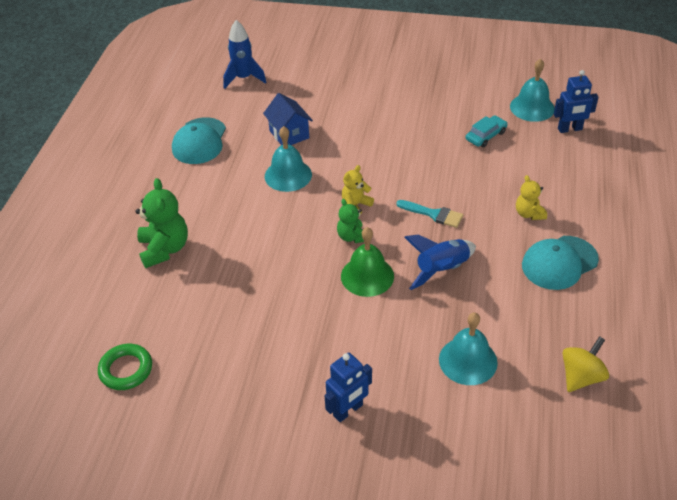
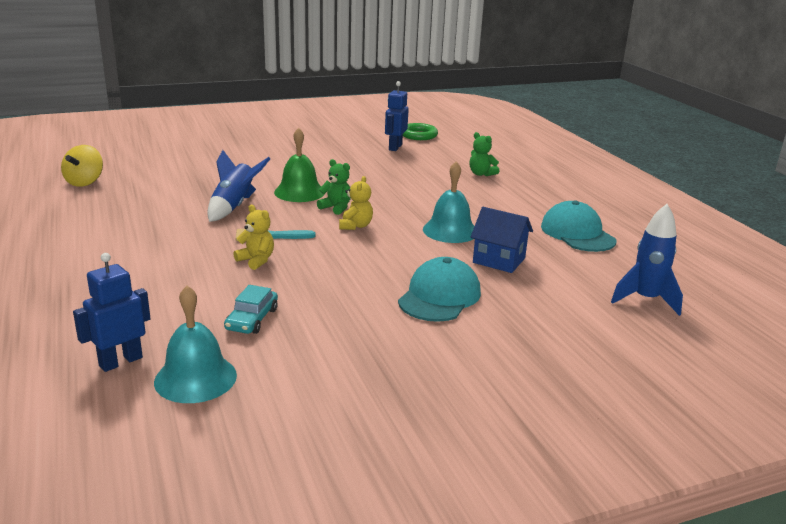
camera: 145 degrees right, 20 degrees down
green teddy bear [136,178,188,268] -> green teddy bear [469,132,499,176], size x0.59
blue robot [325,353,372,422] -> blue robot moved to [385,81,409,151]
turquoise bell [439,312,498,385] -> none
yellow teddy bear [516,175,547,220] -> yellow teddy bear moved to [234,205,274,270]
turquoise cap [522,236,599,290] -> turquoise cap moved to [398,257,481,322]

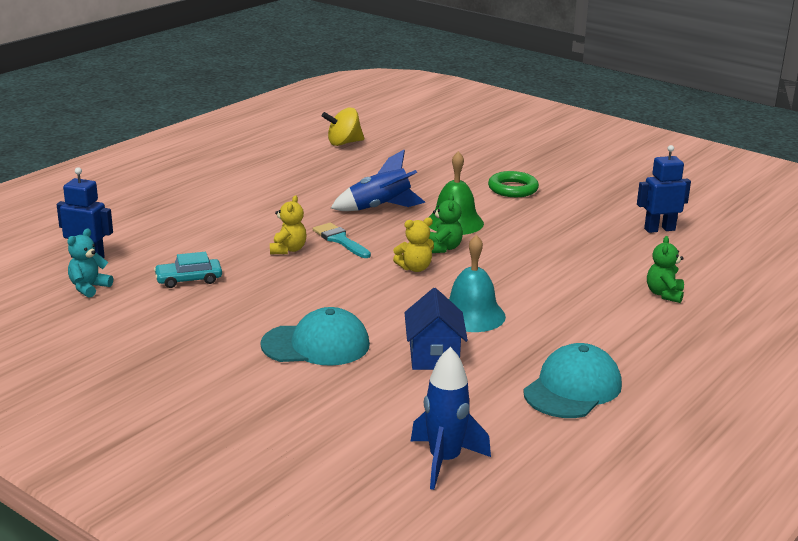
camera: 60 degrees right, 0 degrees up
turquoise bell [154,286,237,403] -> turquoise teddy bear [67,229,113,298]
green ring [403,123,438,140] -> green ring moved to [488,171,539,197]

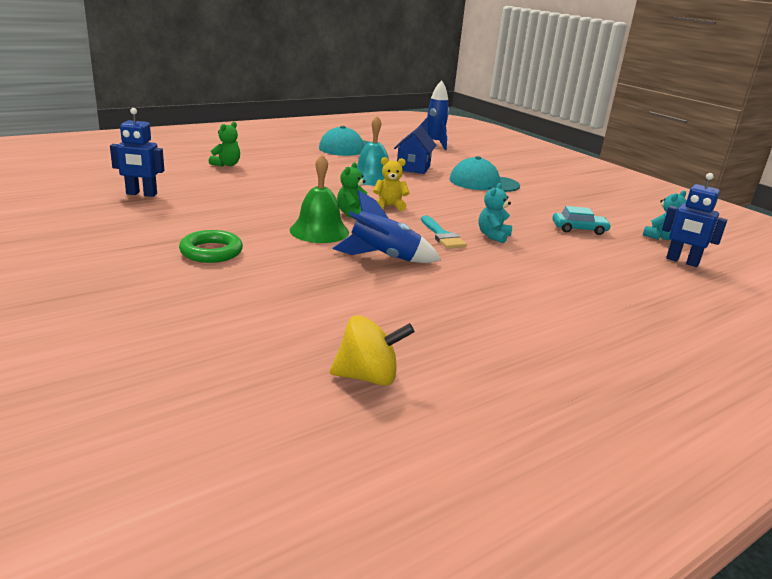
camera: 165 degrees left, 0 degrees up
yellow teddy bear [270,195,307,254] -> turquoise teddy bear [479,183,513,243]

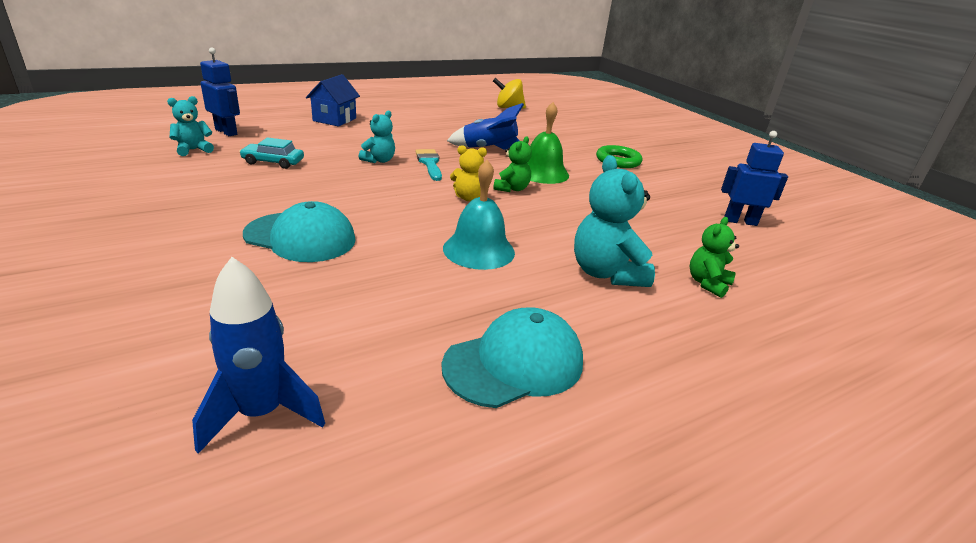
camera: 175 degrees left, 5 degrees up
blue house [394,126,437,174] -> blue house moved to [306,74,360,127]
none -> turquoise teddy bear [574,155,655,287]

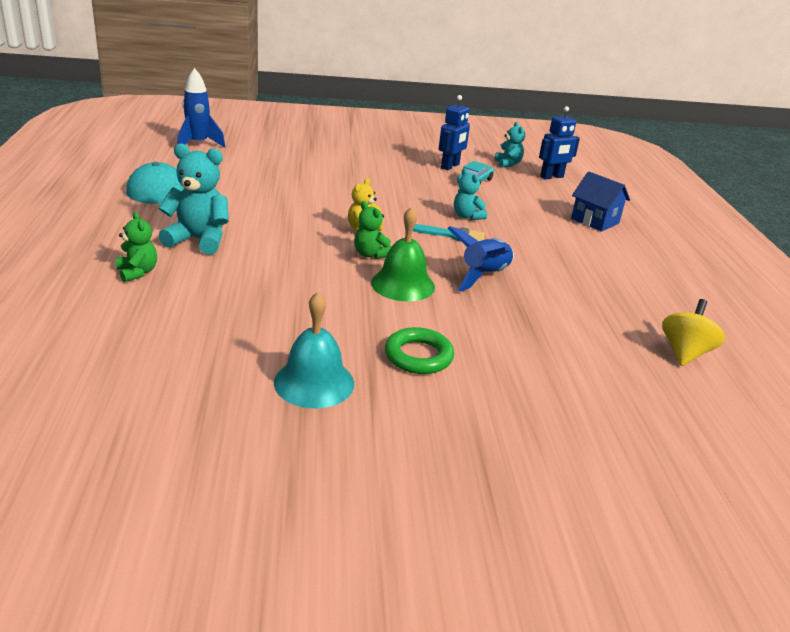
camera: 115 degrees right, 0 degrees up
turquoise cap [243,201,356,262] -> none
turquoise bell [443,160,515,270] -> turquoise bell moved to [274,292,354,409]
blue robot [721,131,788,226] -> blue robot moved to [439,95,470,170]

